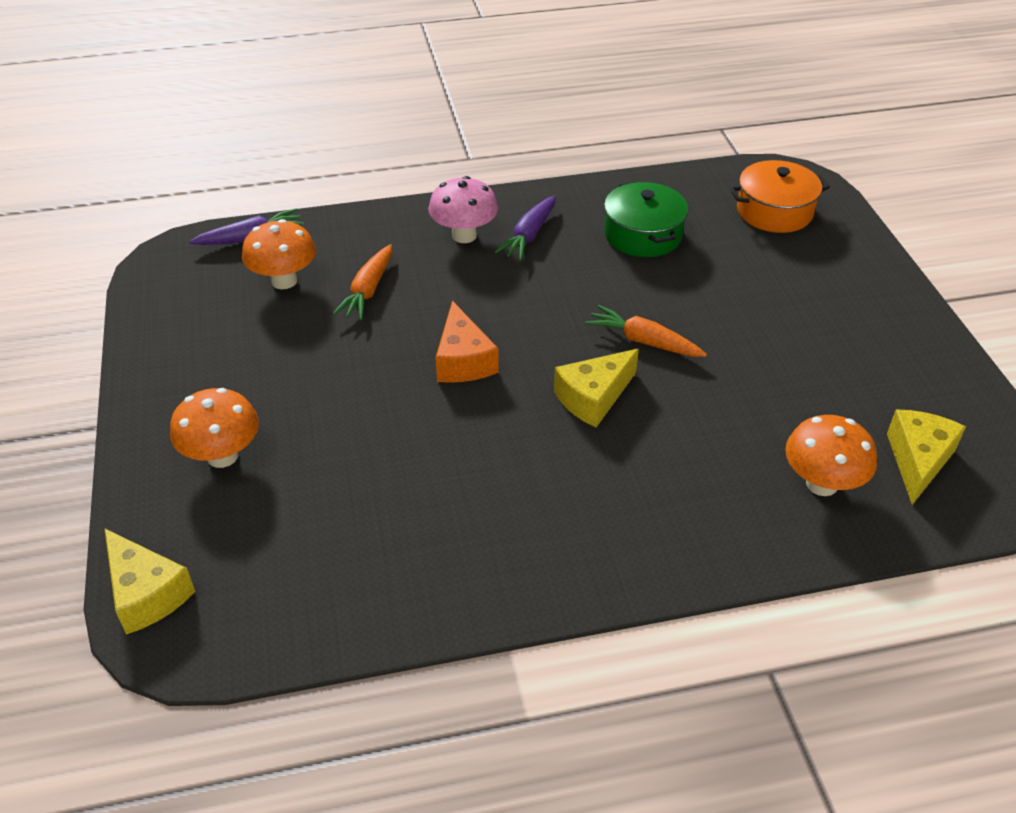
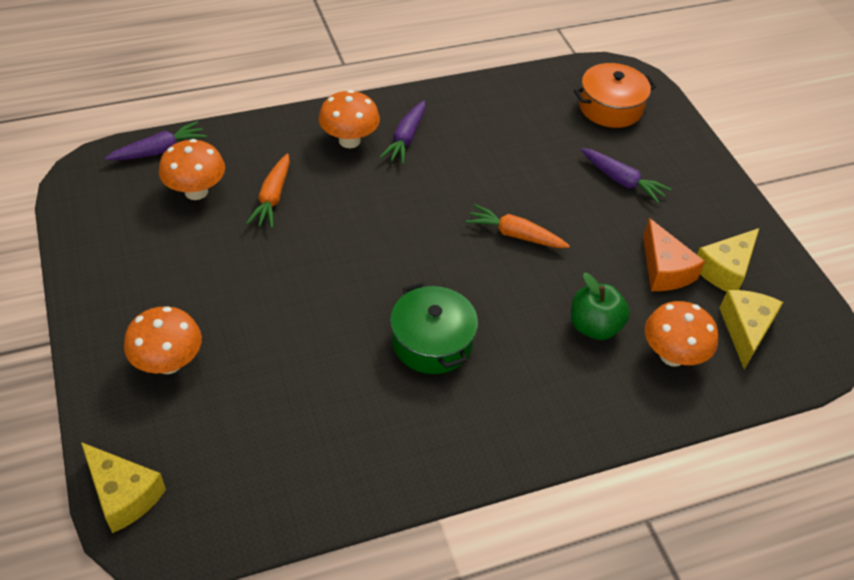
camera: 10 degrees left, 5 degrees up
pink mushroom [428,176,498,243] -> orange mushroom [318,90,380,148]
orange cheese [436,301,499,383] -> orange cheese moved to [643,218,705,291]
yellow cheese [554,349,639,427] -> yellow cheese moved to [697,228,759,292]
green pot [604,181,688,257] -> green pot moved to [390,283,478,374]
none -> green apple [571,273,630,340]
none -> purple carrot [581,148,671,203]

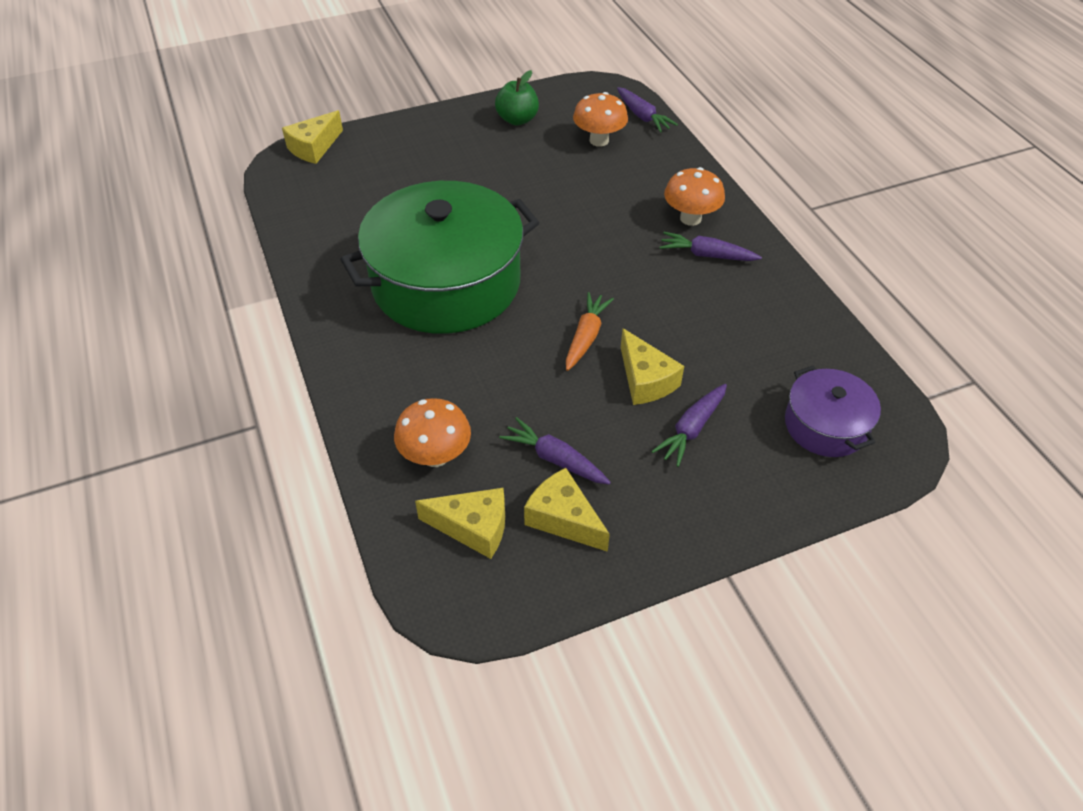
camera: 90 degrees right, 0 degrees up
orange mushroom [124,306,202,374] -> none
orange carrot [246,154,290,228] -> none
green pot [390,283,478,374] -> green pot [340,181,539,334], size x2.06
green apple [571,273,630,340] -> green apple moved to [495,70,539,126]
orange pot [574,63,657,128] -> purple pot [785,366,881,457]
orange cheese [643,218,705,291] -> purple carrot [499,417,611,485]
none -> yellow cheese [621,328,684,405]

